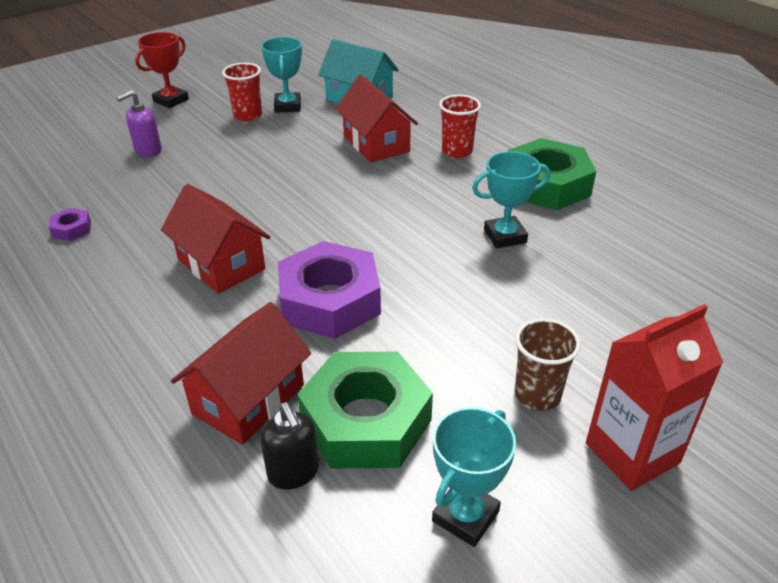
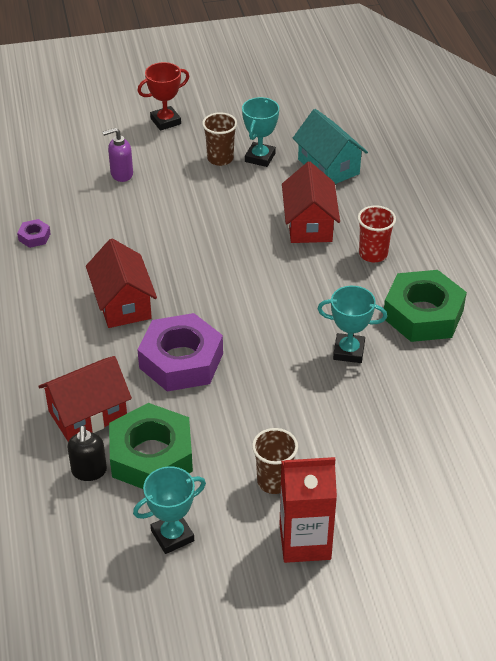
camera: 25 degrees right, 5 degrees up
red cup [222,63,262,121] -> brown cup [202,112,237,166]

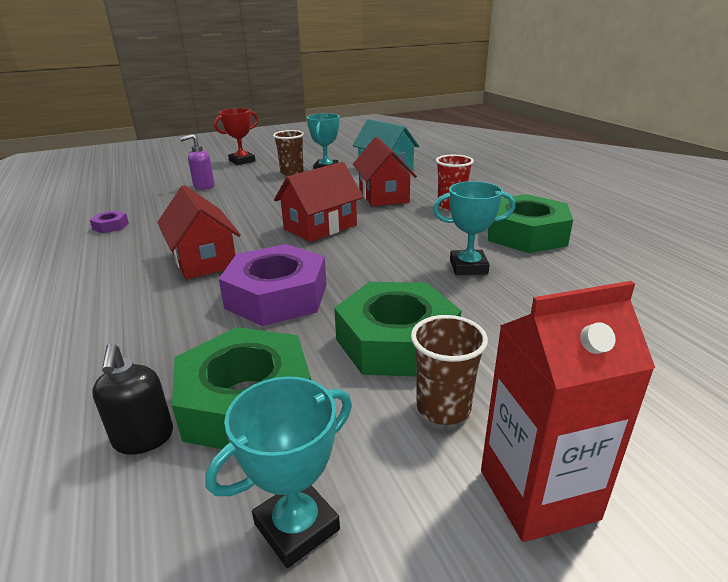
camera: 10 degrees left, 15 degrees down
red house [38,356,132,442] -> red house moved to [274,162,363,242]
none -> green nut [334,282,461,376]

